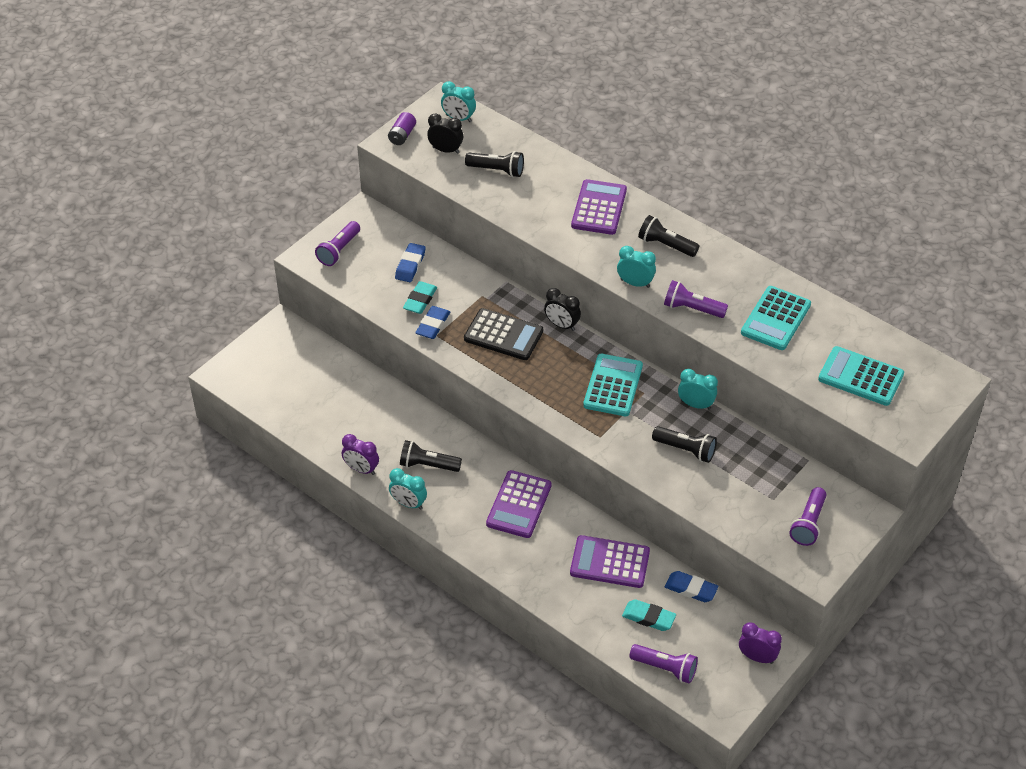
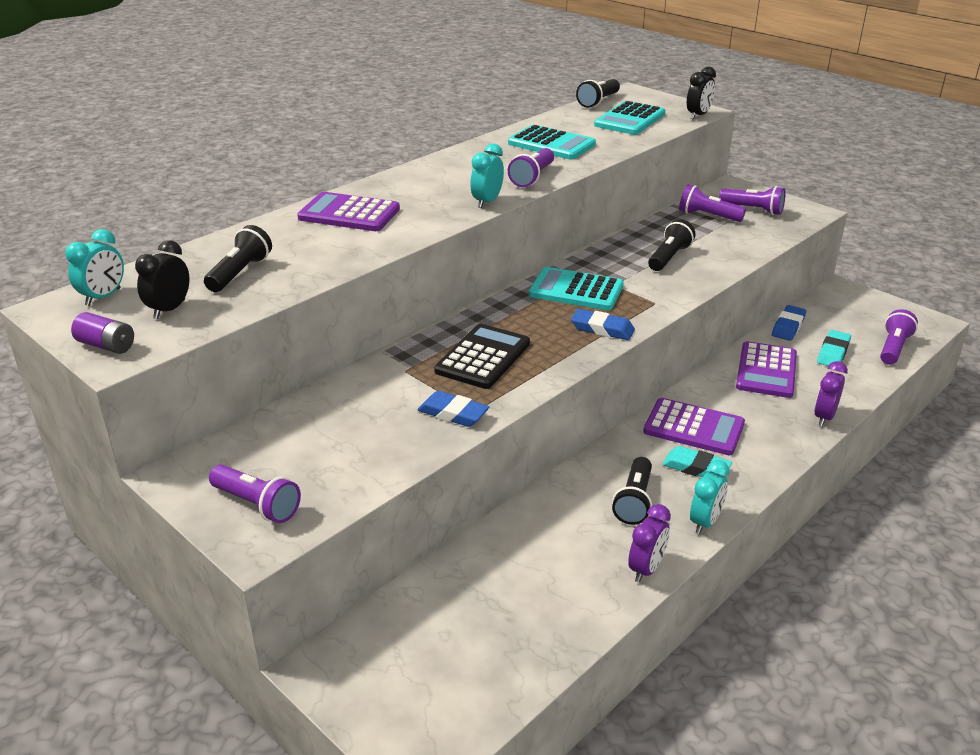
camera: 85 degrees left, 15 degrees down
blue eraser [395,243,426,282] -> blue eraser moved to [571,309,635,340]
turquoise eraser [403,281,437,314] -> turquoise eraser moved to [662,446,732,477]
black clock [544,288,581,331] -> black clock moved to [687,66,716,119]
black flashlight [638,215,699,257] -> black flashlight moved to [576,79,620,108]
turquoise clock [678,369,718,410] -> none
purple clock [739,622,782,664] -> purple clock moved to [814,361,848,426]
none -> purple flashlight [679,185,746,222]

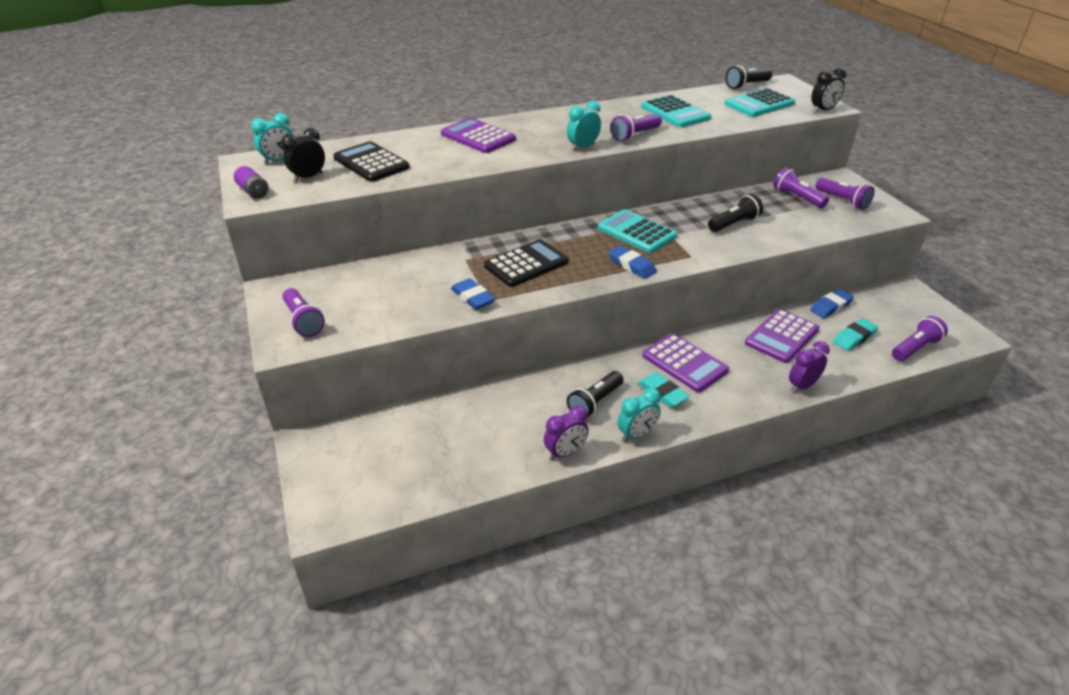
camera: 25 degrees right, 5 degrees up
black flashlight [204,225,272,292] -> black calculator [333,141,410,182]

